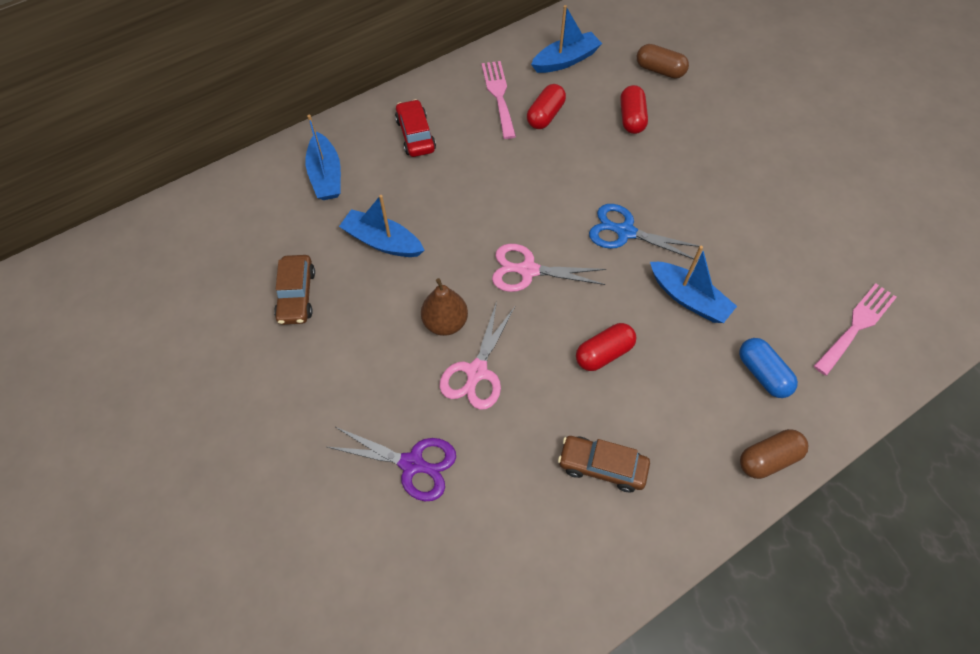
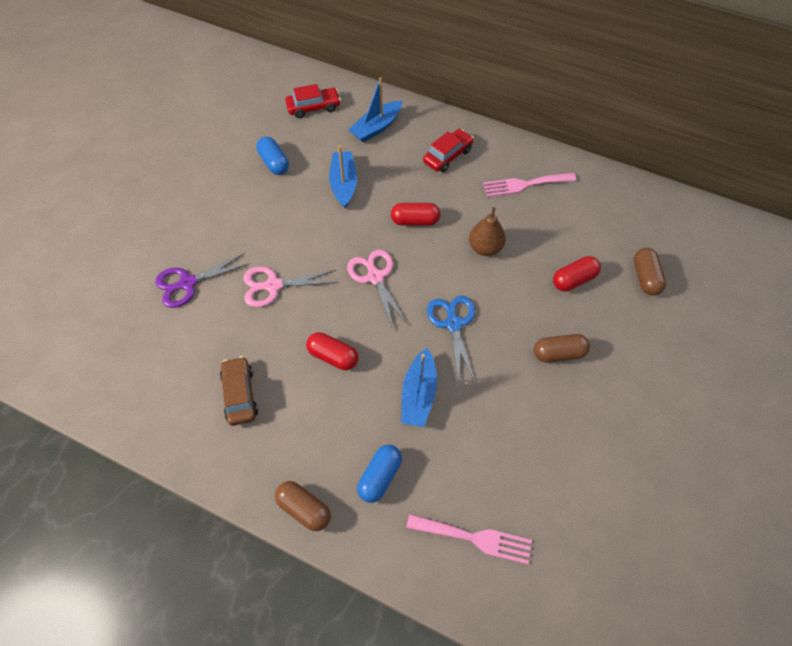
camera: 60 degrees right, 0 degrees up
brown car [274,255,315,325] -> blue capsule [256,136,289,175]
purple scissors [328,427,456,501] -> purple scissors turned 75 degrees clockwise [155,253,251,308]
brown pear [421,278,468,336] -> brown pear moved to [469,207,506,256]
pink fork [482,61,516,139] -> pink fork turned 150 degrees counterclockwise [483,173,576,197]
red capsule [527,84,566,129] -> red capsule moved to [391,203,440,226]
blue boat [531,5,602,73] -> none
none -> red car [285,84,341,118]
none -> brown capsule [534,334,590,363]

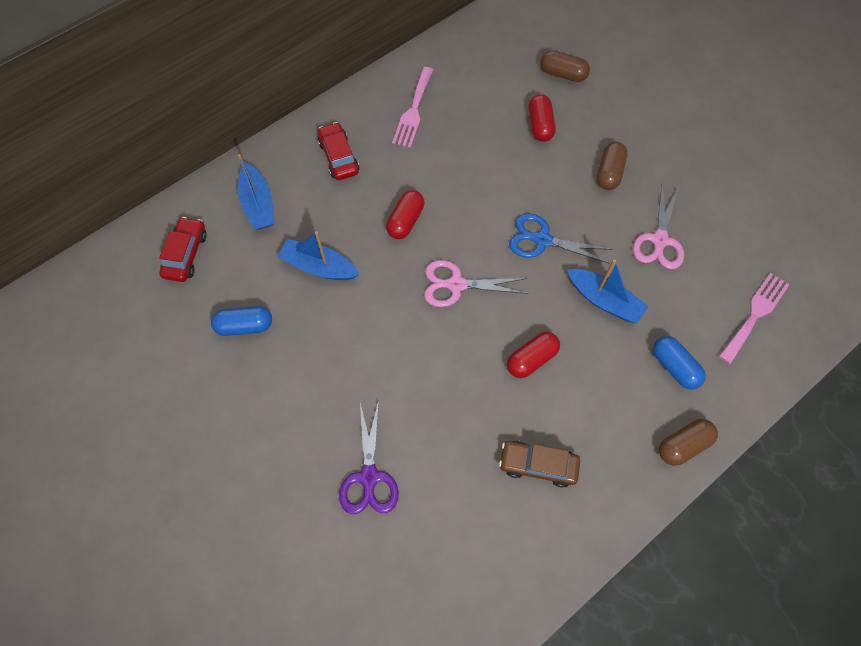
camera: 65 degrees left, 5 degrees up
pink scissors [243,266,338,307] -> pink scissors moved to [633,184,684,269]
brown pear [469,207,506,256] -> none

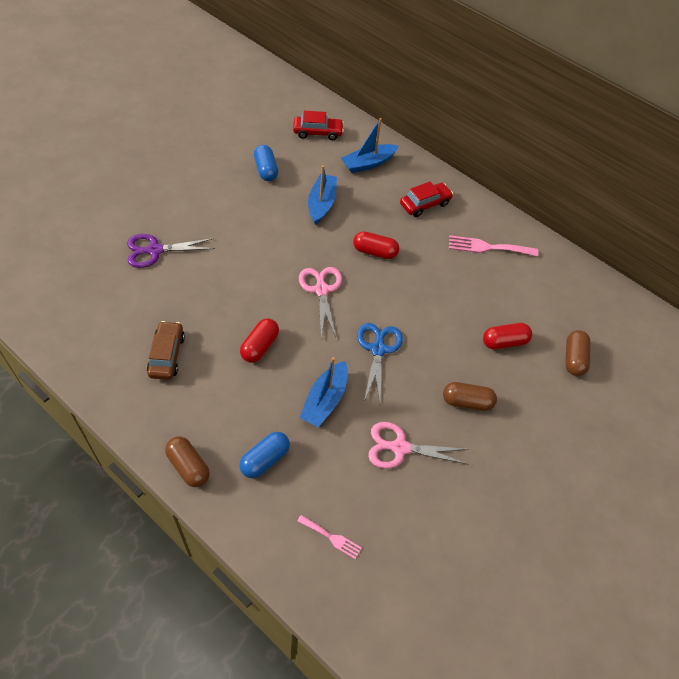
camera: 75 degrees right, 10 degrees down
red capsule [507,331,560,378] -> red capsule turned 75 degrees clockwise [240,318,279,363]
pink fork [719,273,790,364] -> pink fork [297,515,362,559], size x0.58

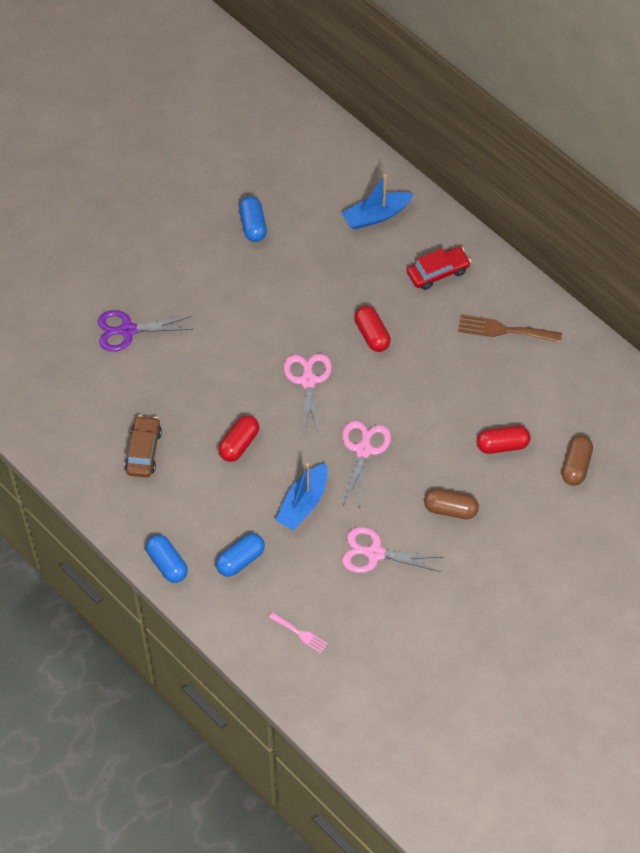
camera: 10 degrees right, 5 degrees up
brown capsule [165,436,210,487] -> blue capsule [146,534,188,583]
red car [293,111,344,140] -> none
blue boat [308,165,337,225] -> none
red capsule [353,231,399,259] -> red capsule turned 45 degrees clockwise [354,306,391,352]
blue scissors [357,323,403,402] -> pink scissors [342,421,391,509]
pink fork [449,235,538,257] -> brown fork [458,315,562,343]

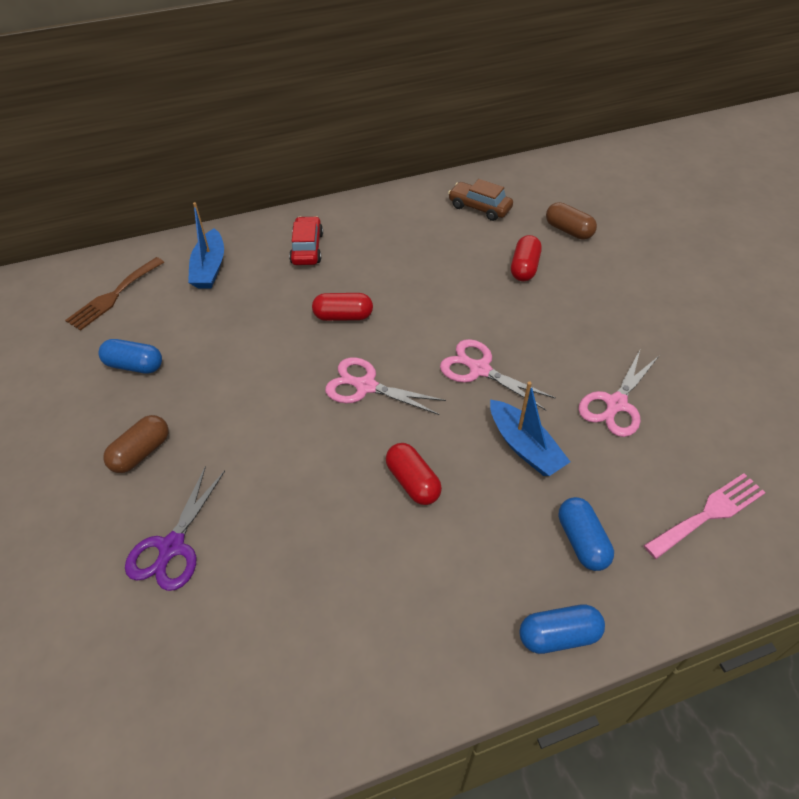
camera: 65 degrees left, 10 degrees down
brown car [125,415,162,478] -> brown car moved to [448,179,513,221]
pink fork [269,612,328,653] -> pink fork [643,473,766,559], size x1.71
brown capsule [424,489,479,519] -> brown capsule moved to [103,415,169,473]
brown fork [458,315,562,343] -> brown fork moved to [65,257,164,331]

